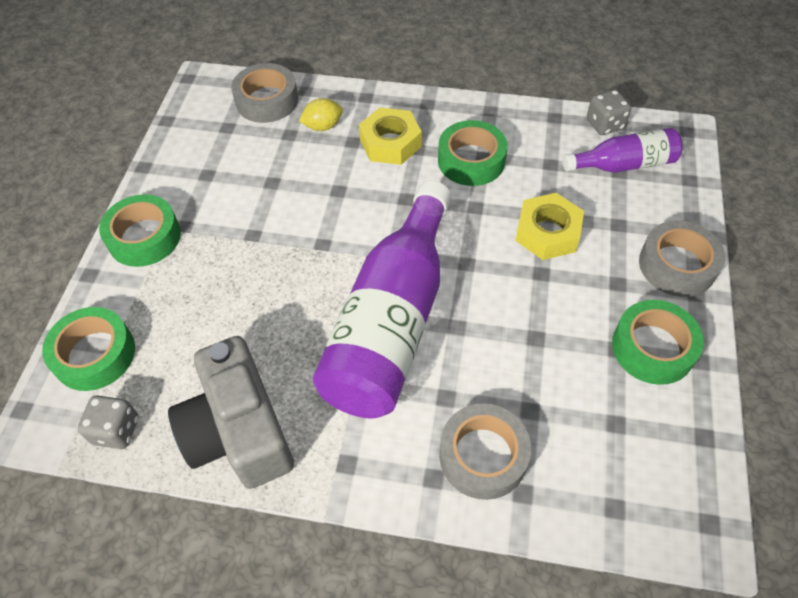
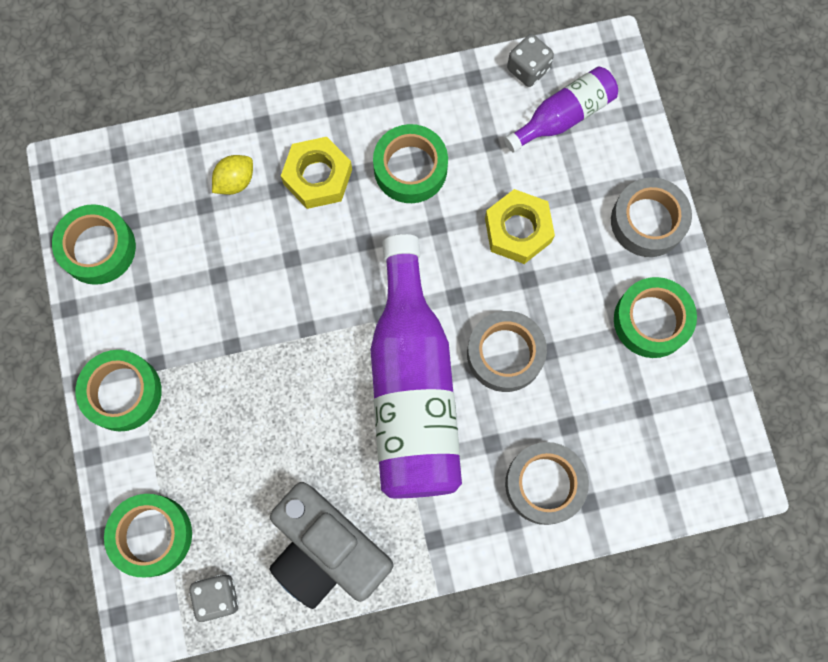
camera: 25 degrees left, 20 degrees up
grey tape [231,63,298,123] -> grey tape moved to [467,311,547,392]
none -> green tape [52,204,136,285]

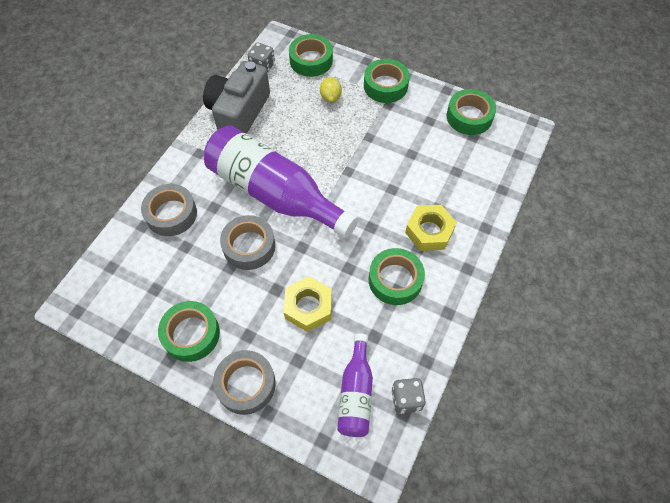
camera: 130 degrees right, 15 degrees down
yellow lemon [212,155,253,195] -> yellow lemon moved to [320,77,342,103]
grey camera [269,482,394,609] -> grey camera turned 60 degrees counterclockwise [203,61,270,134]

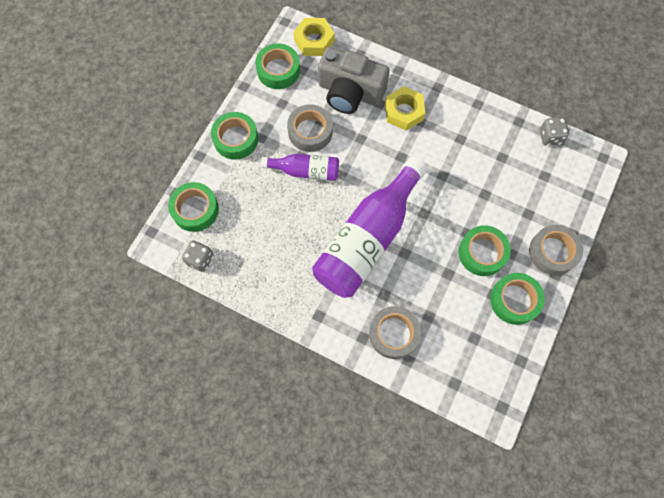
camera: 90 degrees left, 10 degrees up
grey camera [203,61,270,134] -> grey camera moved to [318,47,390,114]
grey tape [220,215,275,270] -> grey tape moved to [287,104,333,152]
yellow nut [284,276,332,332] -> yellow nut moved to [294,18,335,56]
yellow lemon [320,77,342,103] -> none
purple bottle [337,333,373,437] -> purple bottle moved to [261,154,339,181]
green tape [369,248,425,305] -> green tape moved to [459,225,511,276]

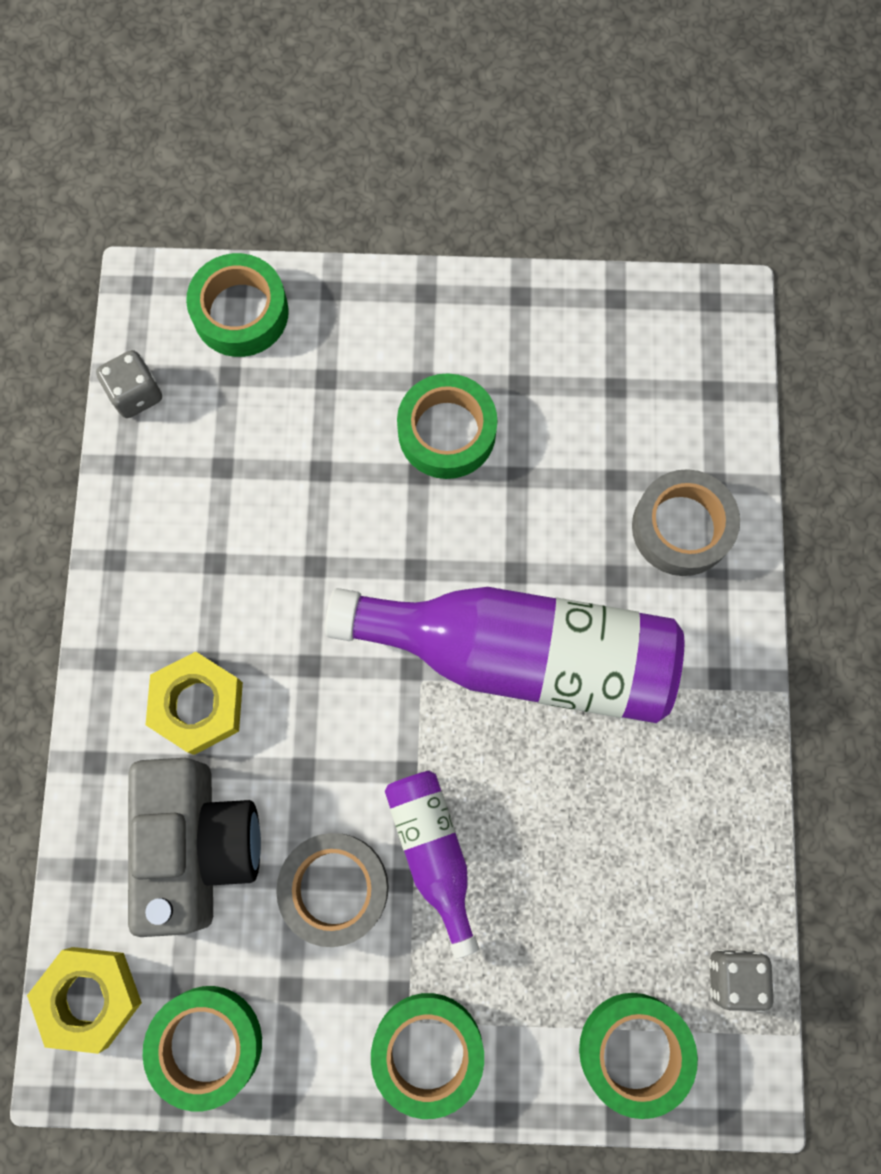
camera: 115 degrees left, 5 degrees up
green tape [490,273,545,325] -> green tape moved to [186,253,289,357]
grey tape [529,225,583,275] -> none

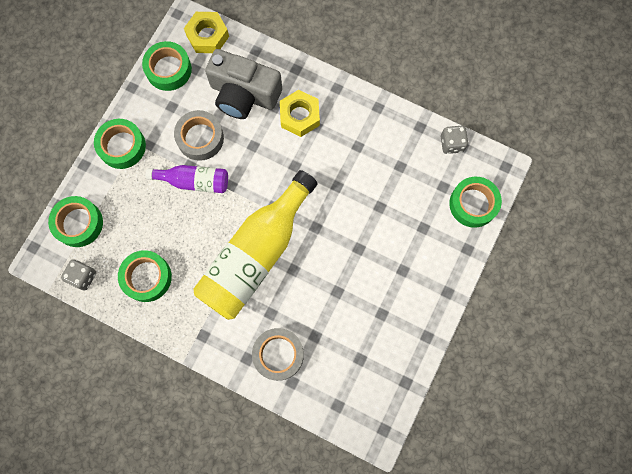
camera: 115 degrees right, 0 degrees up
purple bottle [325,587,685,723] -> yellow bottle [193,170,317,320]
green tape [397,373,498,479] -> green tape moved to [118,250,172,302]

